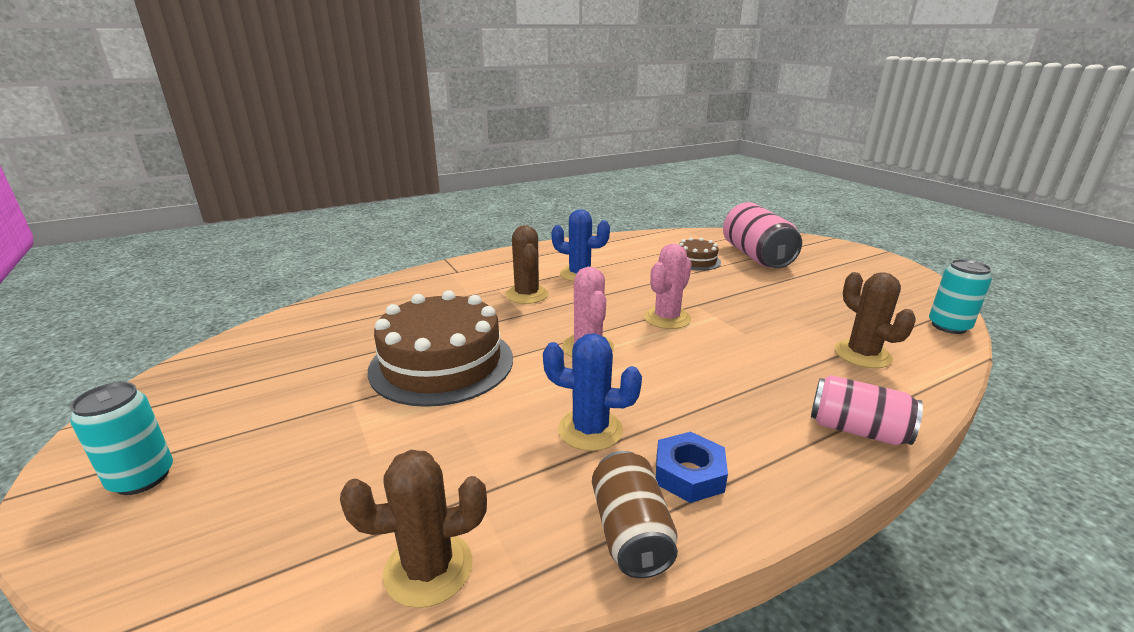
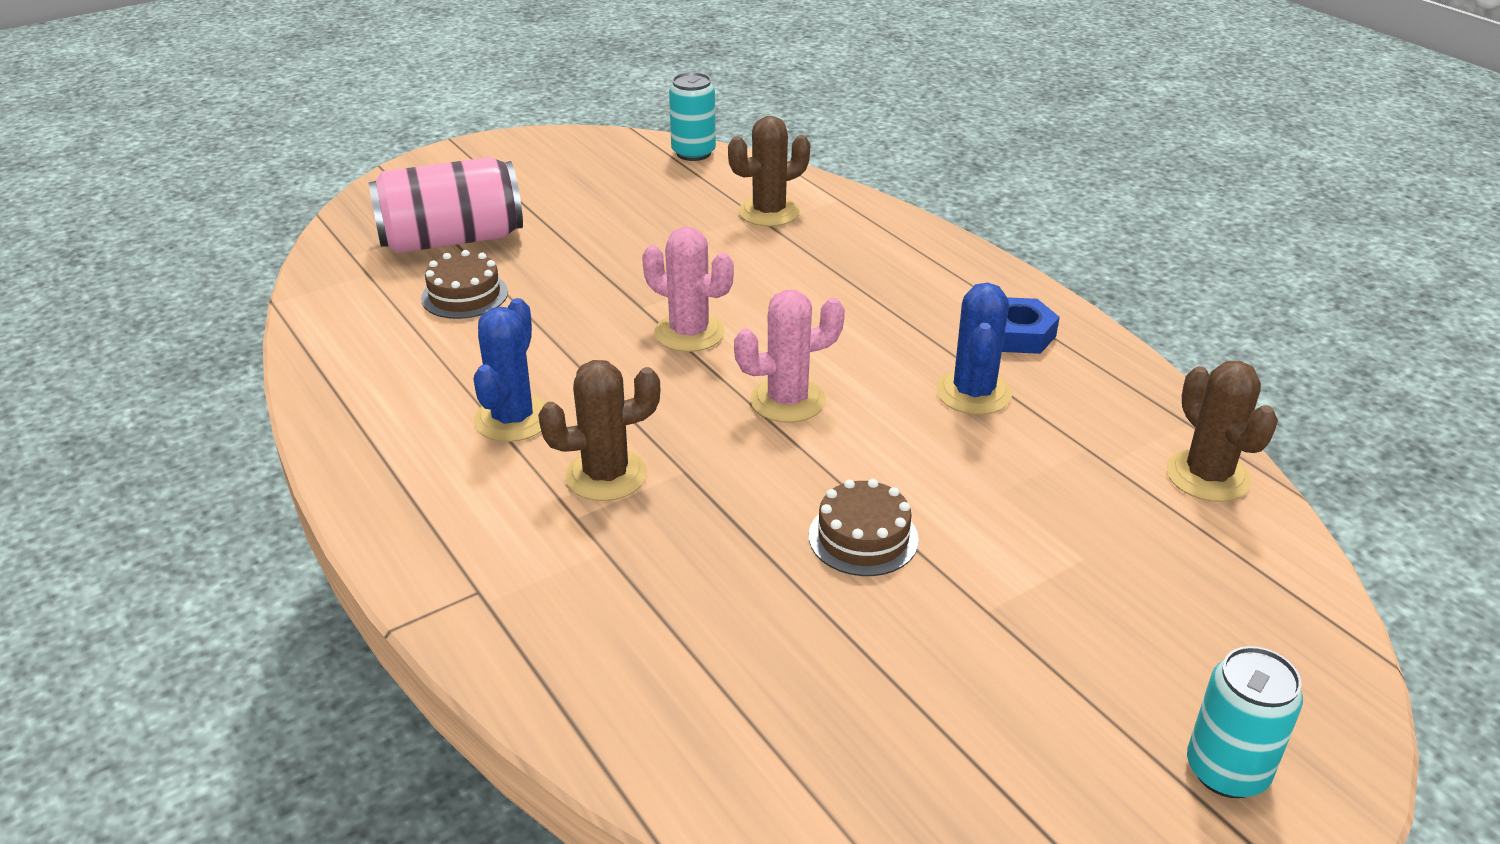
camera: 95 degrees left, 10 degrees up
brown cake [368,290,513,407] -> brown cake [809,479,919,576], size x0.49
brown can [592,451,678,578] -> none
pink can [811,375,923,445] -> none

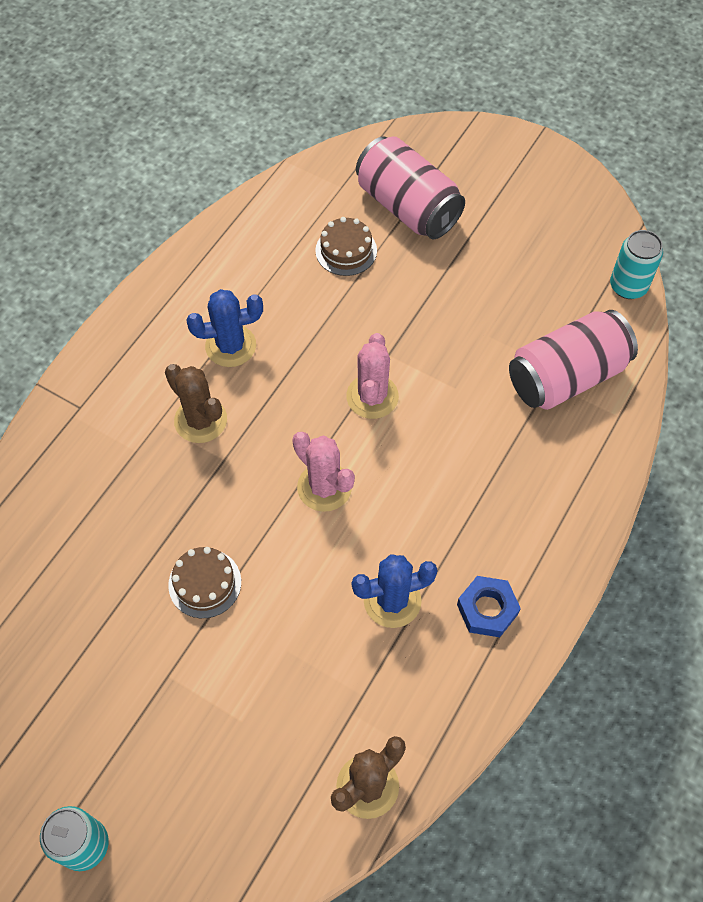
camera: 65 degrees right, 25 degrees up
brown cactus [728,116,811,227] -> pink can [509,310,638,410]

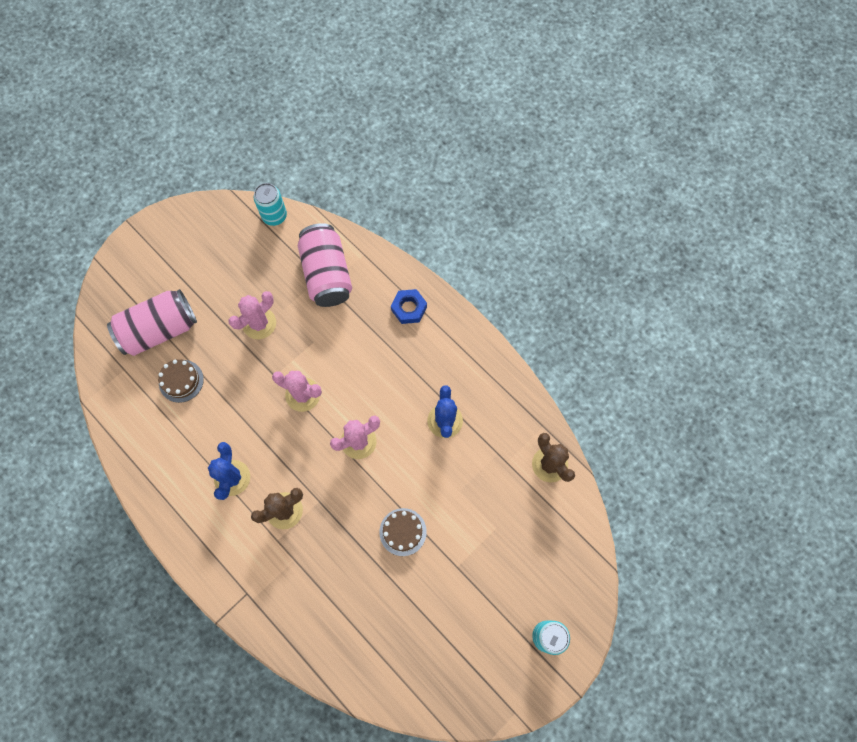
camera: 75 degrees left, 10 degrees up
blue nut [457,576,521,637] -> blue nut moved to [391,289,427,324]
none -> pink cactus [228,291,276,339]

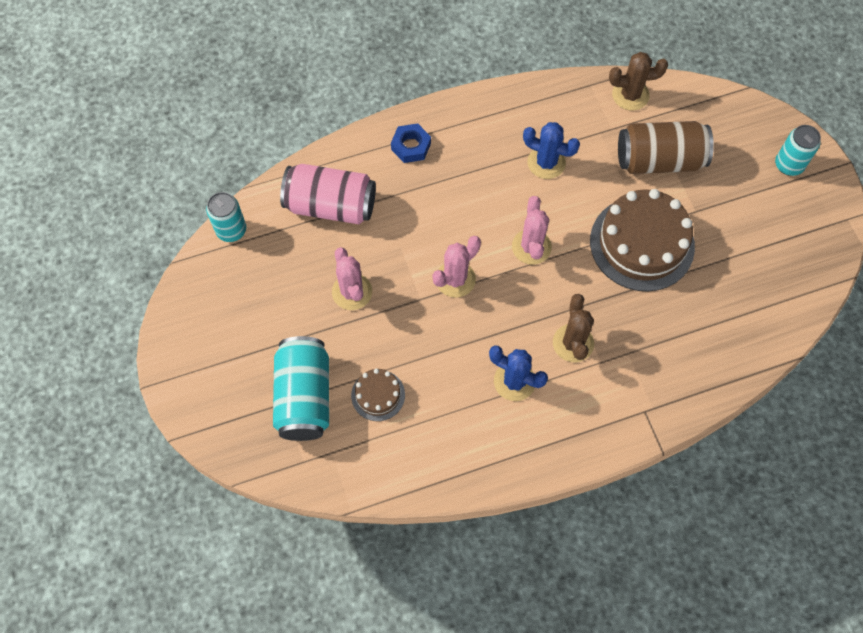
camera: 65 degrees left, 5 degrees down
pink can [107,289,197,356] -> turquoise can [273,336,329,441]
brown cake [379,508,427,556] -> brown cake [590,189,695,292], size x2.06
none -> brown can [618,121,714,174]

